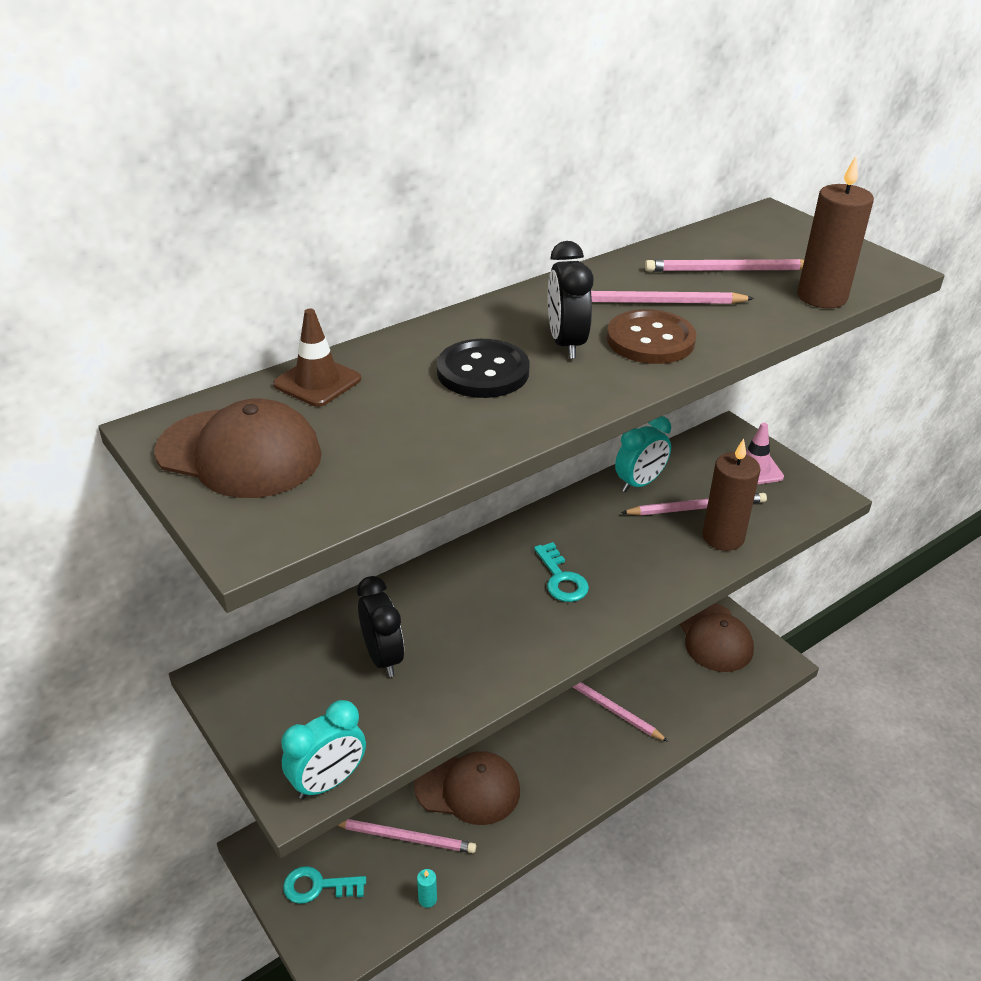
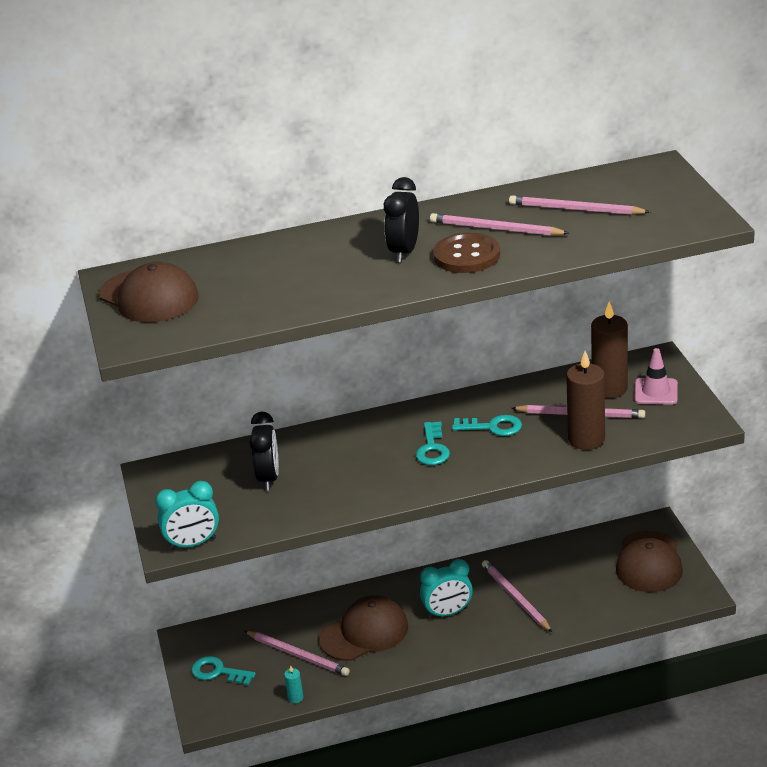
camera: 25 degrees right, 5 degrees down
brown traffic cone [273,308,361,407] -> none
brown cap [414,751,520,825] -> brown cap turned 60 degrees counterclockwise [319,595,408,661]
black button [437,339,529,398] -> none
turquoise clock [615,416,671,492] -> turquoise clock moved to [420,559,473,618]
brown candle [797,156,874,308] -> brown candle moved to [591,301,628,398]
none -> turquoise key [452,415,522,436]

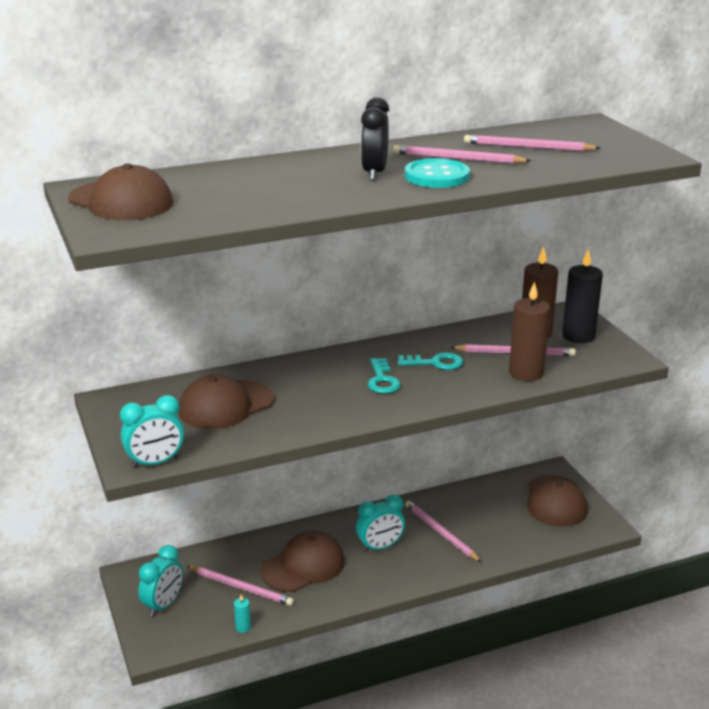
camera: 10 degrees left, 5 degrees down
turquoise key [191,656,256,686] -> turquoise clock [138,545,183,617]
black clock [249,411,279,491] -> brown cap [179,374,274,429]
brown button [433,233,500,273] -> turquoise button [405,158,470,188]
pink traffic cone [635,348,678,405] -> black candle [562,249,603,343]

